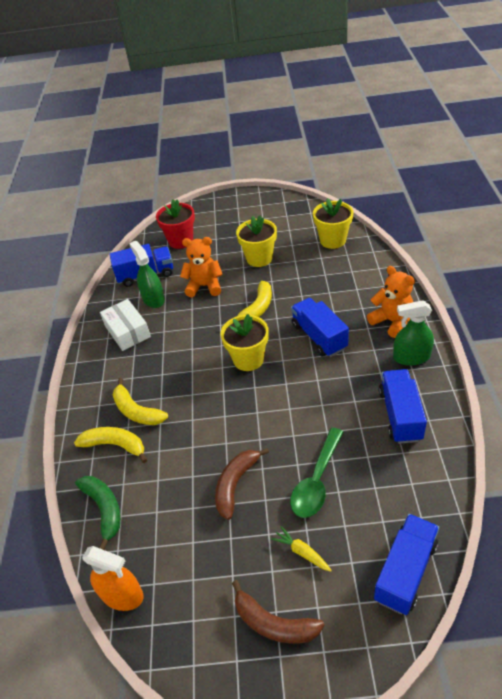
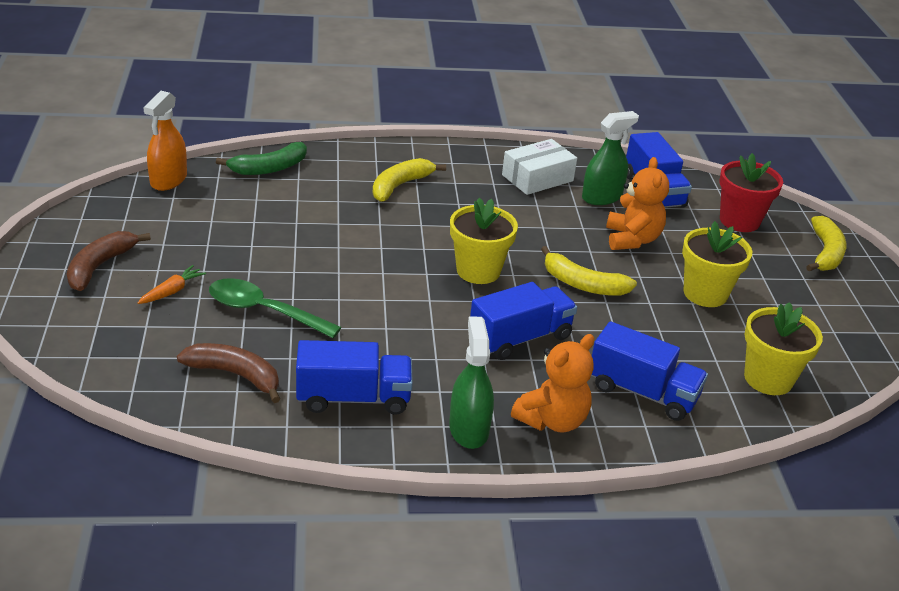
camera: 80 degrees right, 10 degrees down
yellow banana [74,427,147,463] -> yellow banana moved to [806,216,847,271]
brown banana [215,448,269,520] -> brown banana moved to [177,343,280,403]
yellow carrot [271,526,332,572] -> orange carrot [137,265,206,304]
blue truck [374,514,439,615] -> blue truck moved to [591,321,708,421]

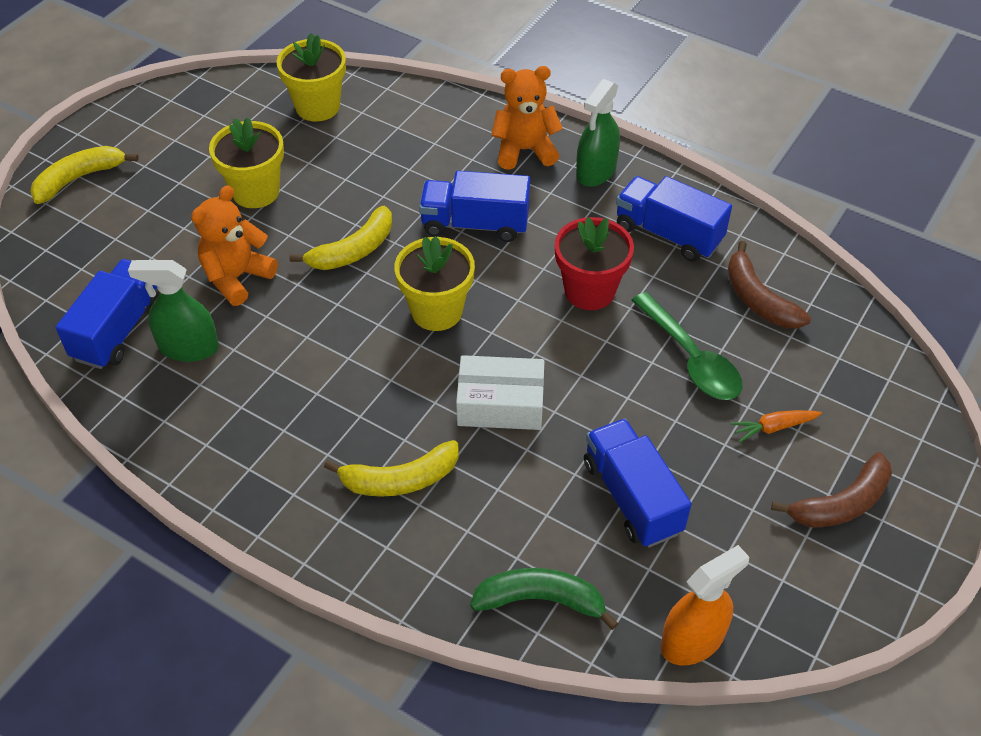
camera: 140 degrees left, 15 degrees up
white box [502,139,577,195] -> white box moved to [456,355,544,430]
yellow banana [541,246,637,296] -> yellow banana turned 75 degrees clockwise [290,206,392,270]
blue truck [591,321,708,421] -> blue truck moved to [584,419,691,547]
red flower pot [719,153,783,232] -> red flower pot moved to [555,217,634,310]

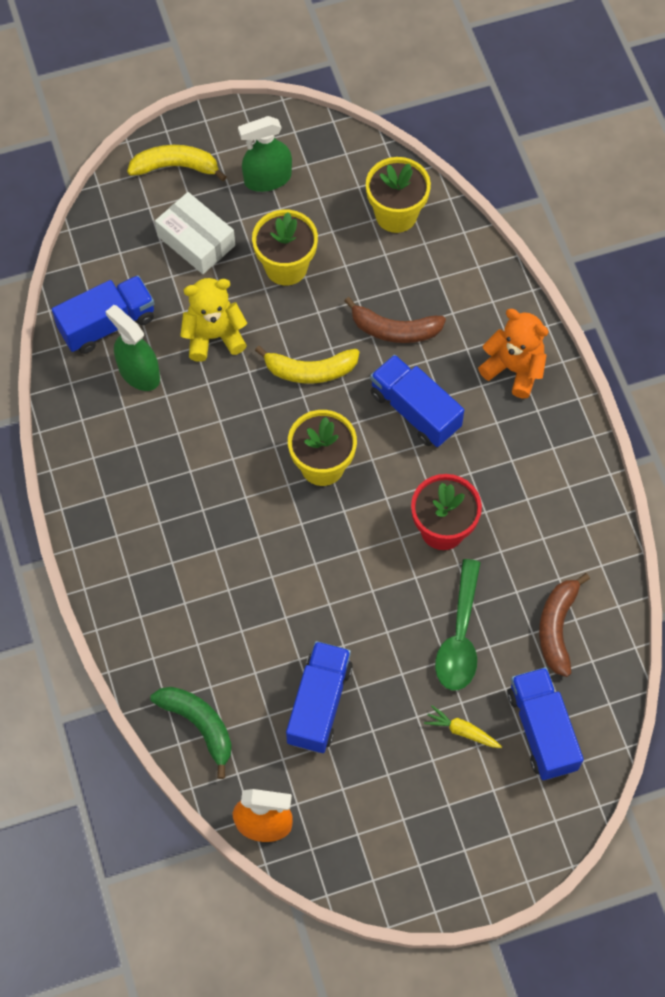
camera: 40 degrees right, 15 degrees up
orange teddy bear [191,186,278,306] -> yellow teddy bear [180,278,247,362]
yellow banana [324,440,459,497] -> none
white box [456,355,544,430] -> white box moved to [155,192,235,274]
green spray bottle [576,79,620,187] -> green spray bottle moved to [238,116,292,192]
blue truck [616,176,732,262] -> blue truck moved to [507,667,584,780]
orange carrot [730,410,822,442] -> yellow carrot [424,705,502,748]
brown banana [771,452,892,528] -> brown banana moved to [345,297,446,343]

